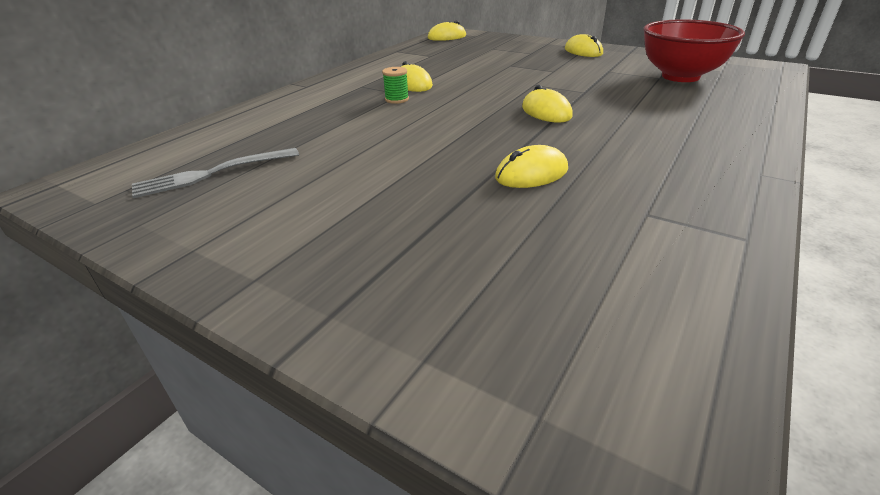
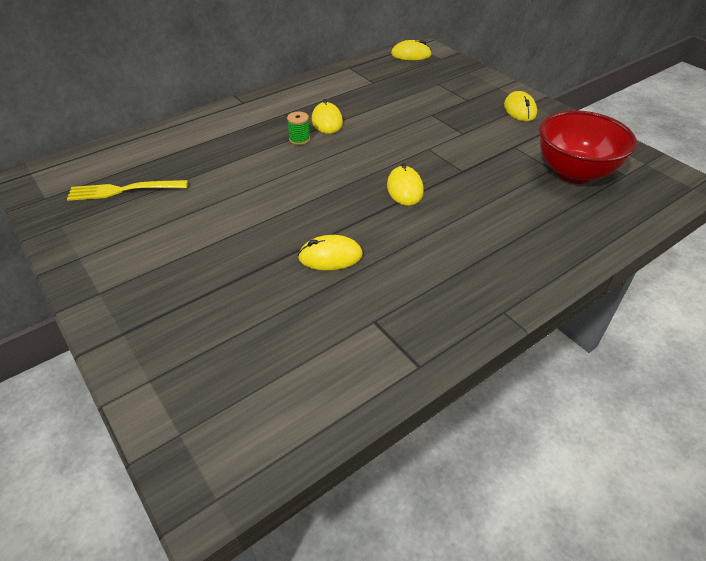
camera: 20 degrees right, 10 degrees up
grey fork [132,148,299,198] -> yellow fork [67,180,188,201]

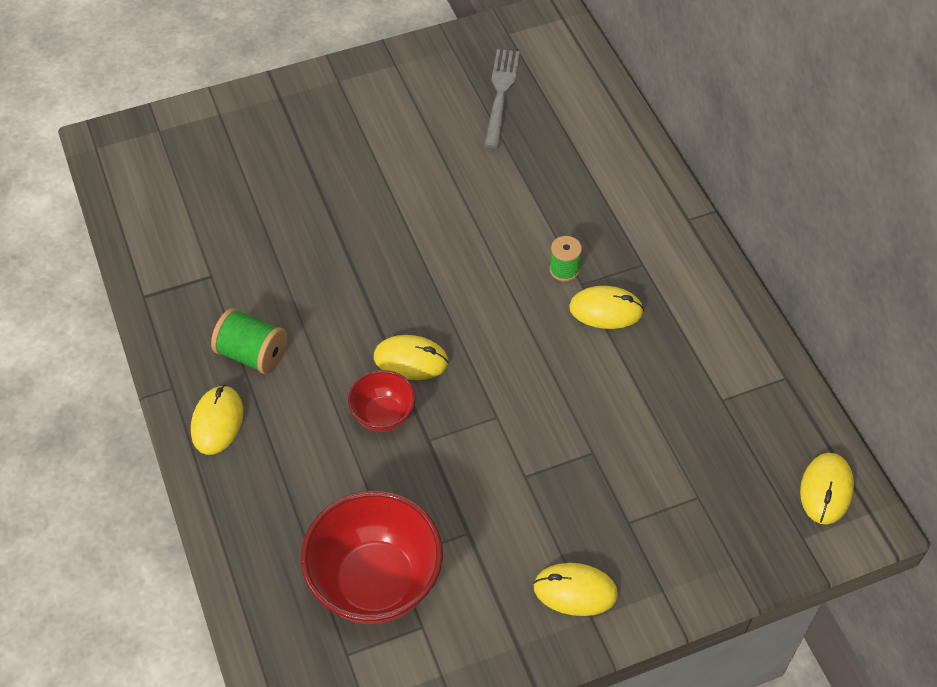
camera: 105 degrees right, 10 degrees up
yellow fork [67,180,188,201] -> grey fork [484,49,520,149]
yellow mouse [298,235,363,270] -> yellow mouse moved to [191,385,243,455]
none -> green spool [211,308,287,374]
none -> red bowl [348,370,416,432]

